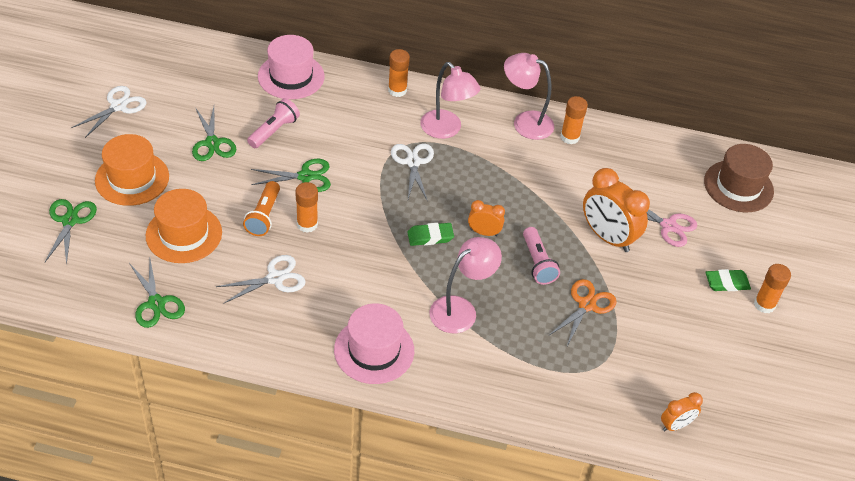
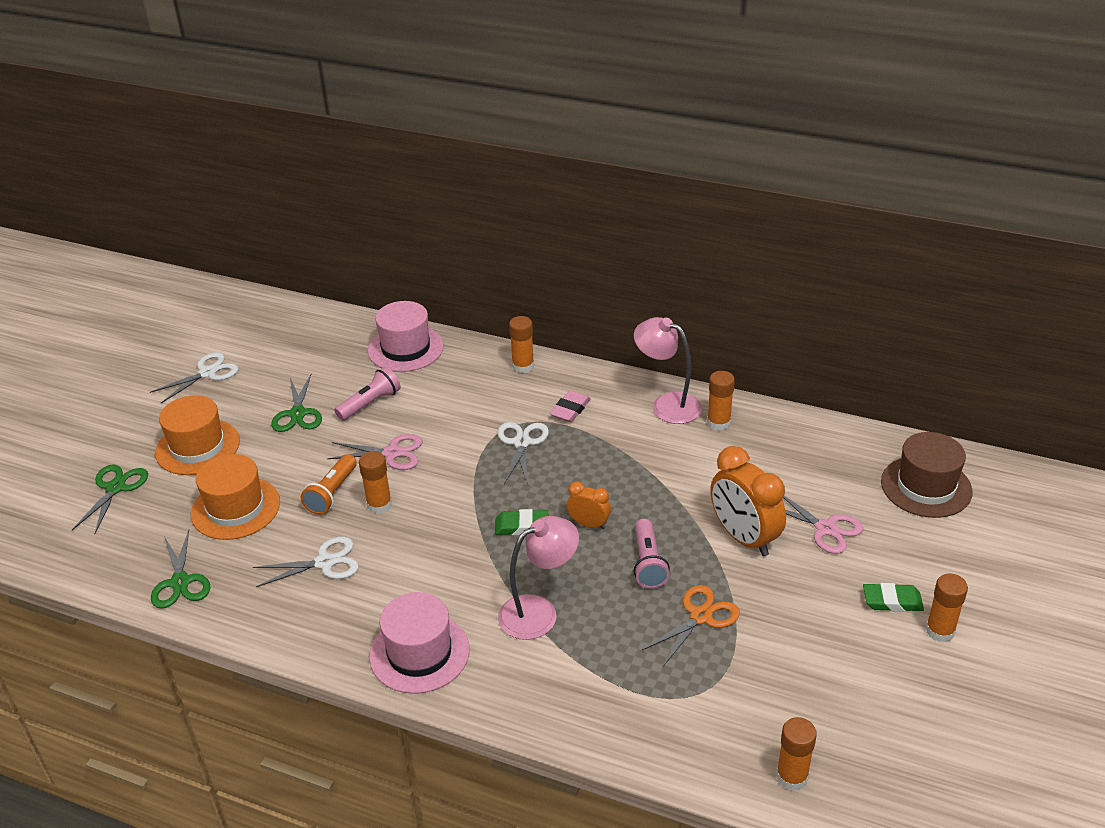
camera: 15 degrees right, 10 degrees down
green scissors [251,159,331,192] -> pink scissors [327,434,423,470]
pink lamp [420,62,481,139] -> pink eraser [550,390,591,422]
orange clock [661,392,703,431] -> orange glue stick [776,717,817,791]

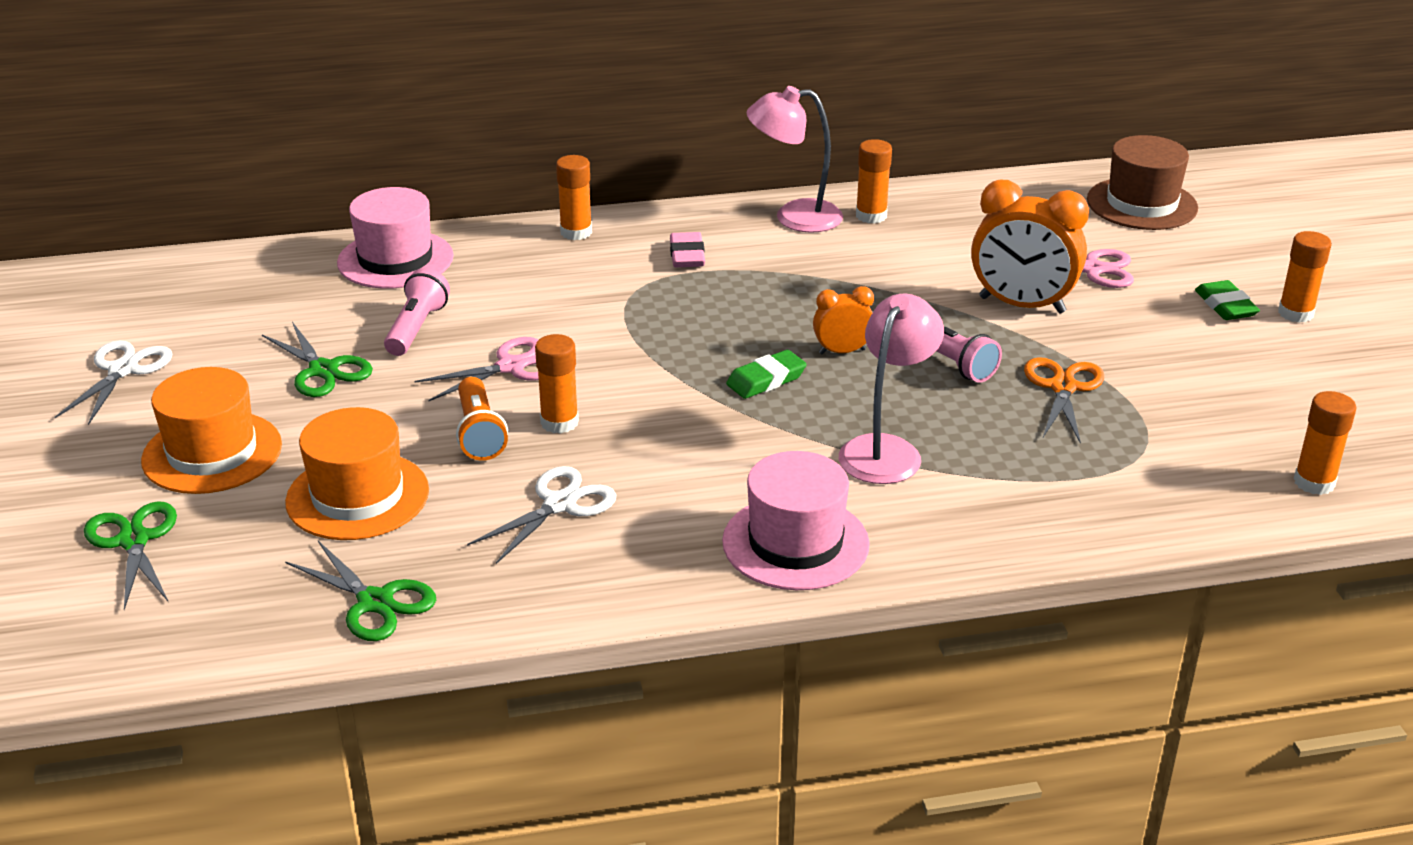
camera: 35 degrees left, 5 degrees down
white scissors [497,422,549,484] -> none
green eraser [863,583,924,612] -> green eraser turned 75 degrees counterclockwise [1195,280,1260,320]

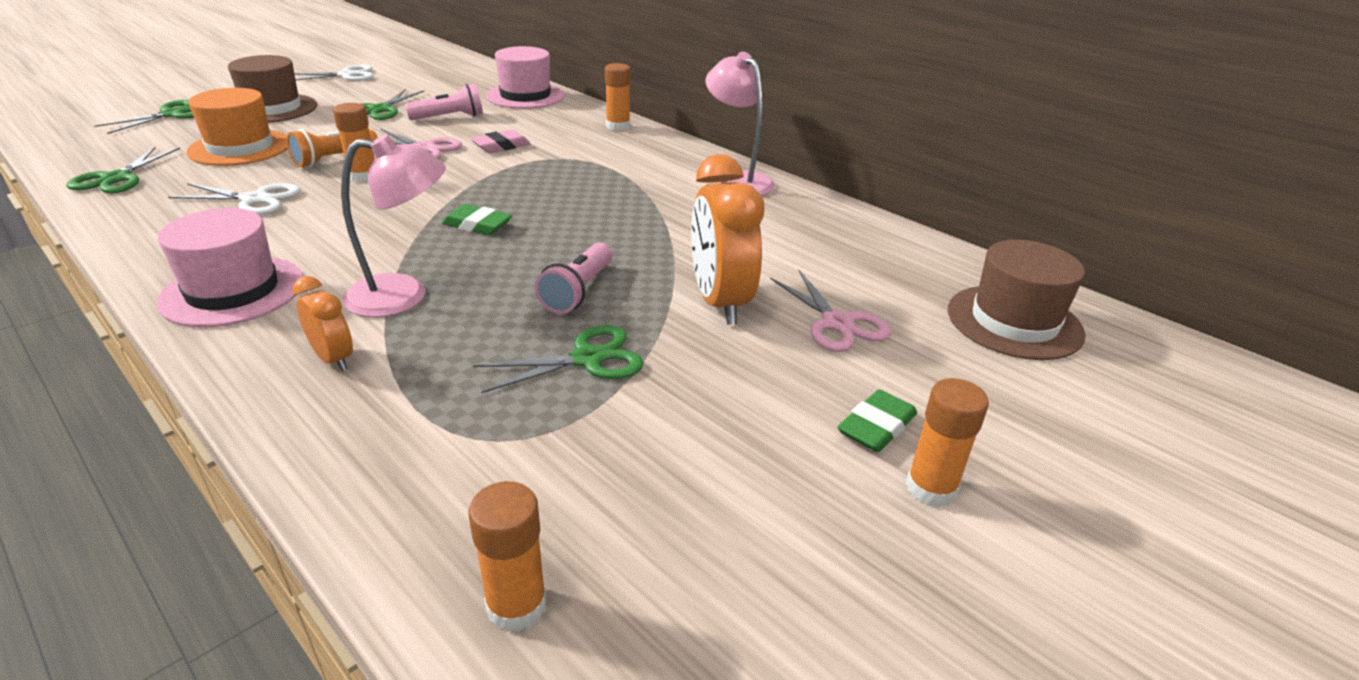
camera: 55 degrees right, 0 degrees up
orange hat [141,367,282,494] -> brown hat [228,55,317,123]
pink eraser [670,232,705,267] -> pink eraser moved to [471,130,531,153]
orange clock [813,286,874,354] -> orange clock moved to [292,276,353,371]
orange glue stick [856,139,892,224] -> none
orange scissors [1024,357,1104,444] -> green scissors [473,325,644,393]

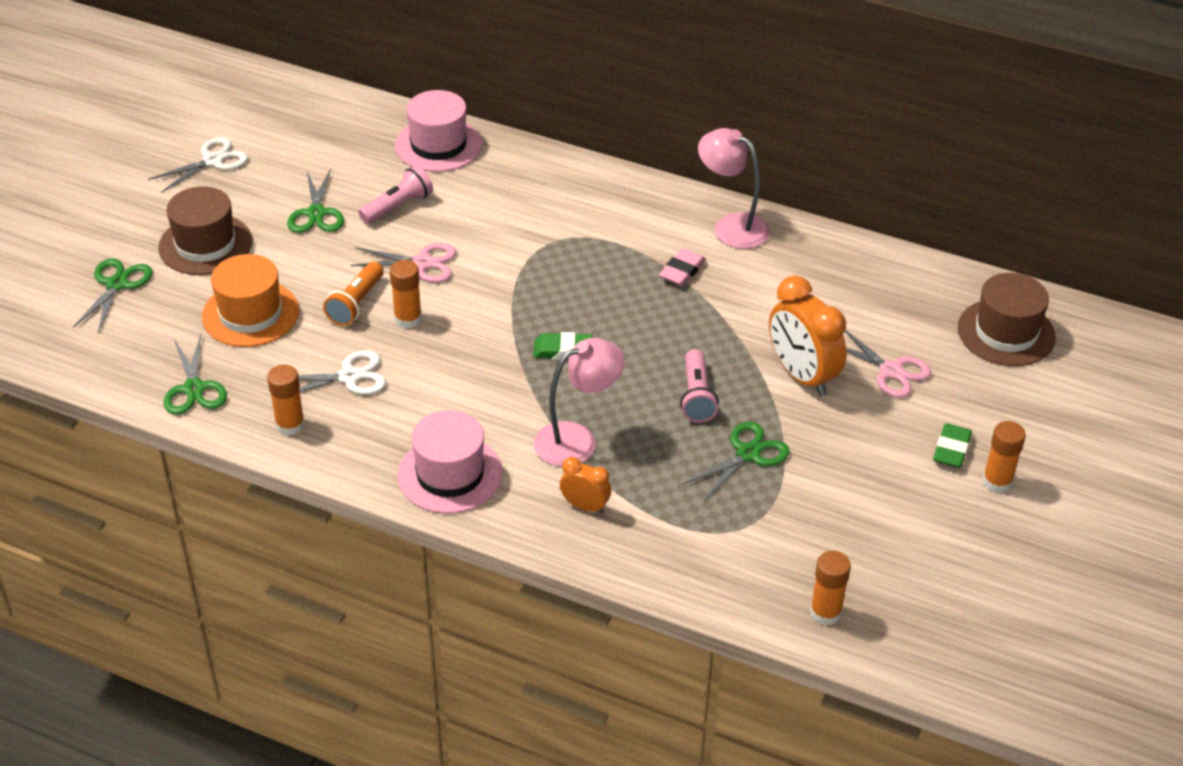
camera: 20 degrees left, 10 degrees up
pink eraser [471,130,531,153] -> pink eraser moved to [659,248,706,286]
orange glue stick [605,63,630,131] -> orange glue stick moved to [267,365,305,436]

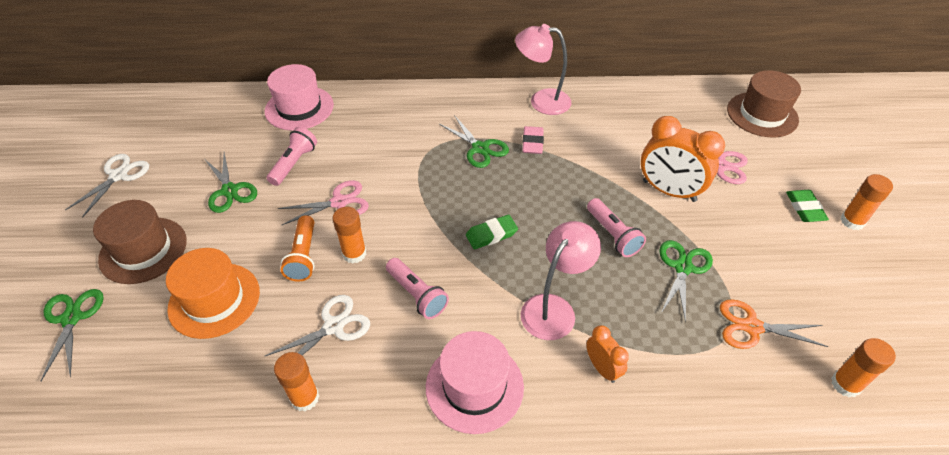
camera: 25 degrees left, 5 degrees up
green scissors [164,334,227,415] -> green scissors moved to [439,115,509,168]
orange clock [560,457,611,514] -> orange clock turned 60 degrees clockwise [586,325,629,383]
none -> pink flashlight [386,258,449,319]
none -> orange scissors [720,299,829,349]

